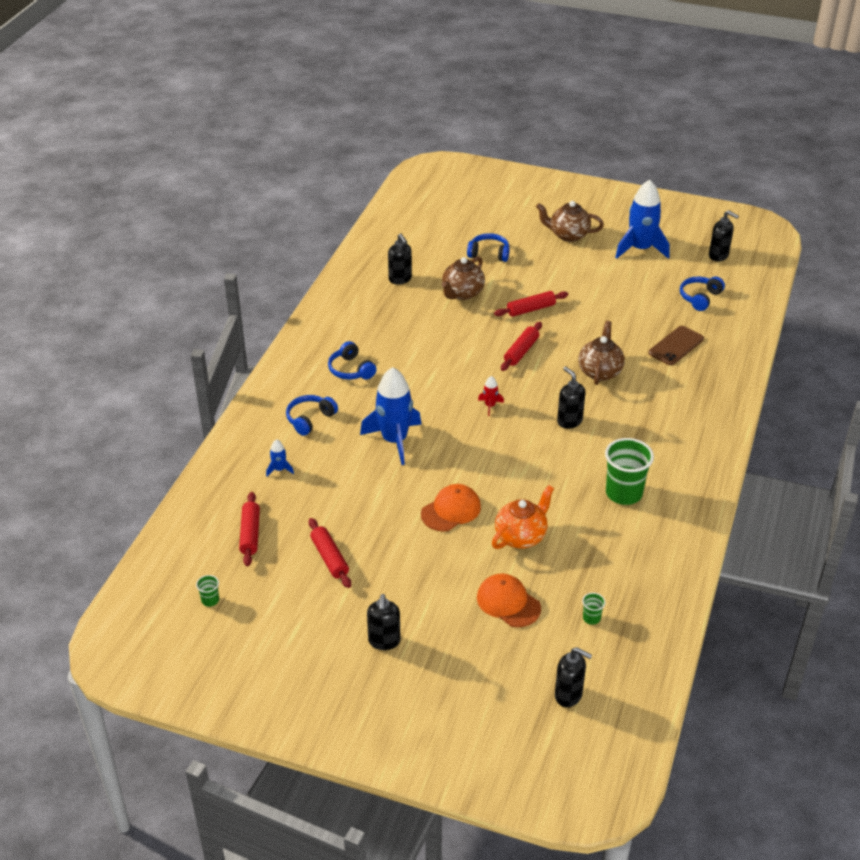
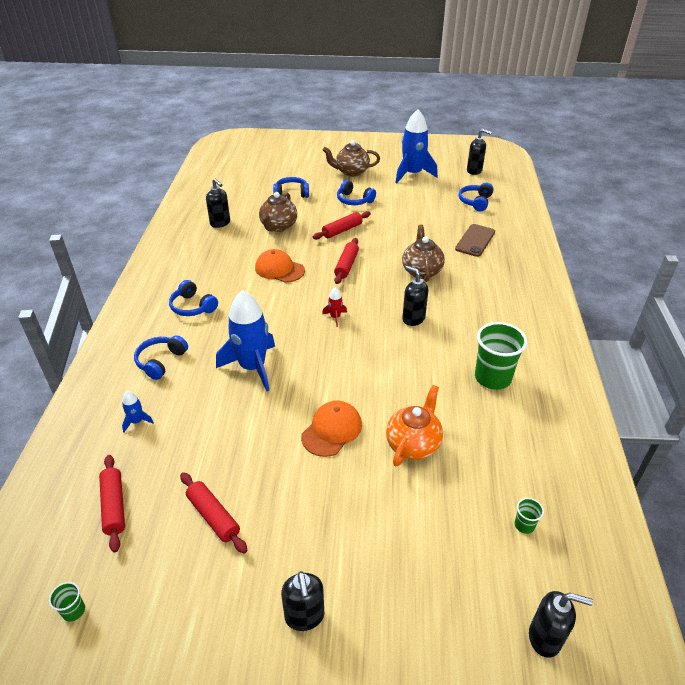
camera: 15 degrees left, 0 degrees up
orange cap [477,573,541,627] -> orange cap moved to [255,249,305,283]
none -> blue headphones [337,180,376,205]

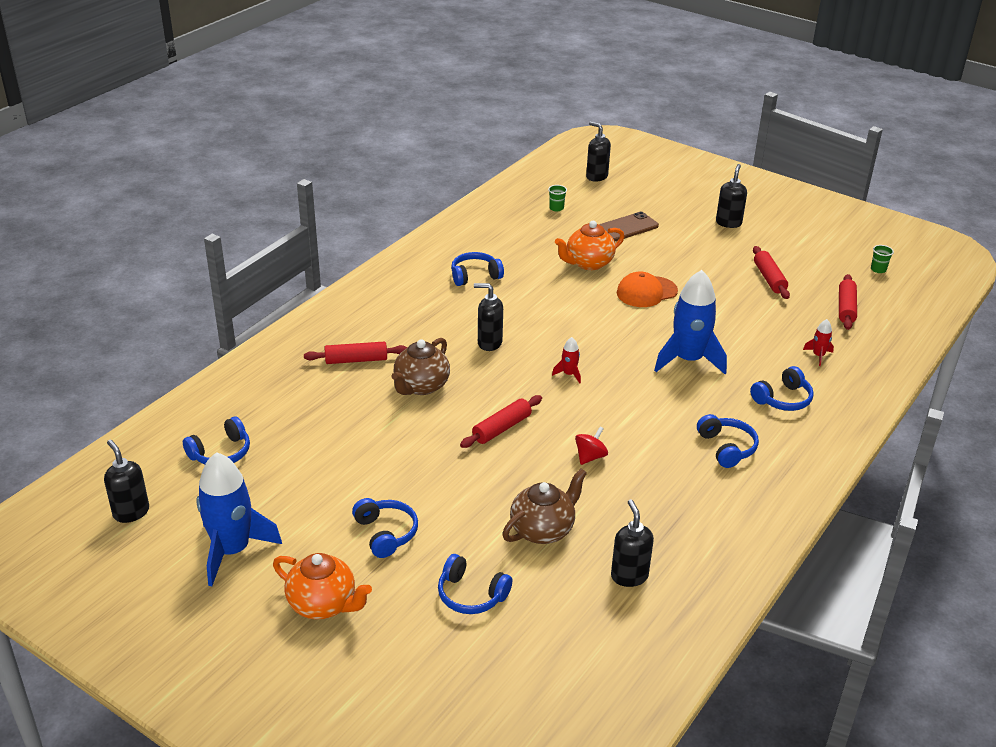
camera: 150 degrees left, 5 degrees down
blue rocket [122,391,154,432] -> red rocket [803,319,834,366]
orange cap [255,249,305,283] -> red spinning top [575,427,608,465]
red rolling pin [313,211,371,239] -> red rolling pin moved to [304,342,408,364]
brown teapot [323,140,380,177] -> orange teapot [273,553,372,619]
black soap dispenser [402,266,428,326] -> black soap dispenser turned 120 degrees clockwise [474,283,503,351]
brown phone [455,224,495,257] -> brown phone moved to [599,212,659,241]
green cup [475,322,527,390] -> blue headphones [451,252,504,286]

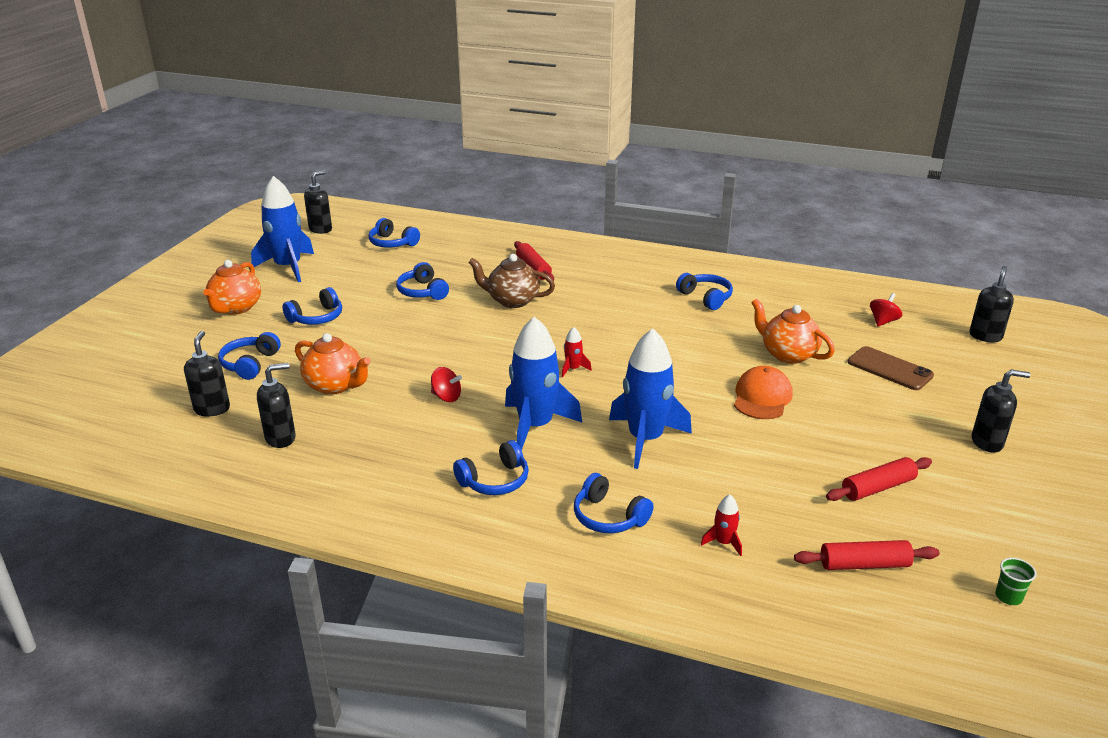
camera: 75 degrees right, 5 degrees down
red rolling pin [460,395,542,448] -> none
black soap dispenser [474,283,503,351] -> black soap dispenser moved to [184,331,230,417]
brown teapot [502,468,587,544] -> orange teapot [295,333,371,395]
green cup [548,185,567,211] -> red spinning top [870,293,902,327]
orange cap [617,272,678,307] -> orange cap turned 60 degrees clockwise [734,366,792,419]
none -> blue headphones [396,262,449,300]
none -> blue rocket [505,317,582,450]

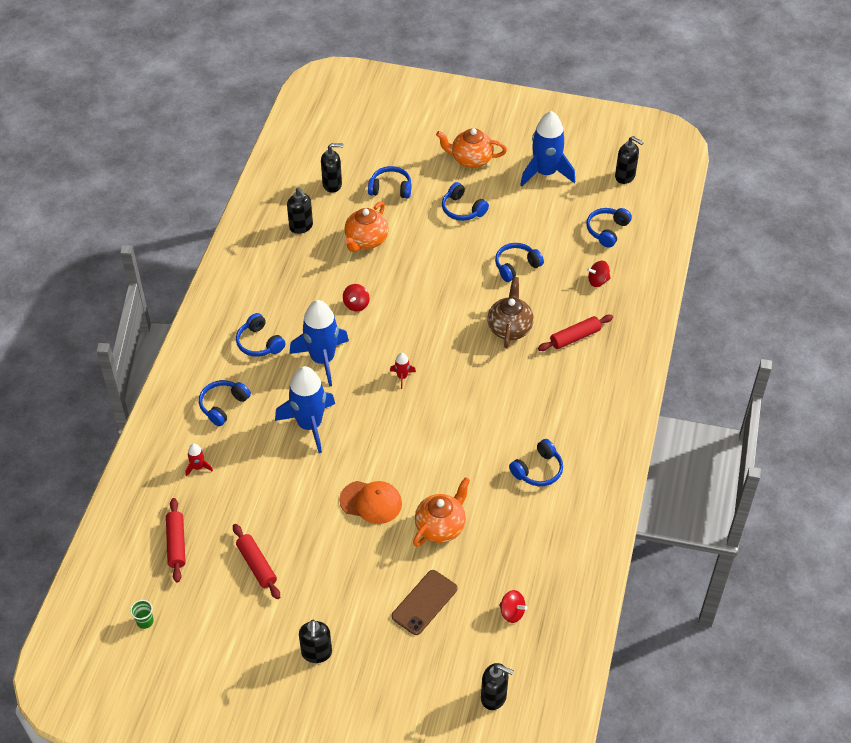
camera: 85 degrees right, 20 degrees up
none -> red spinning top [587,261,611,287]

